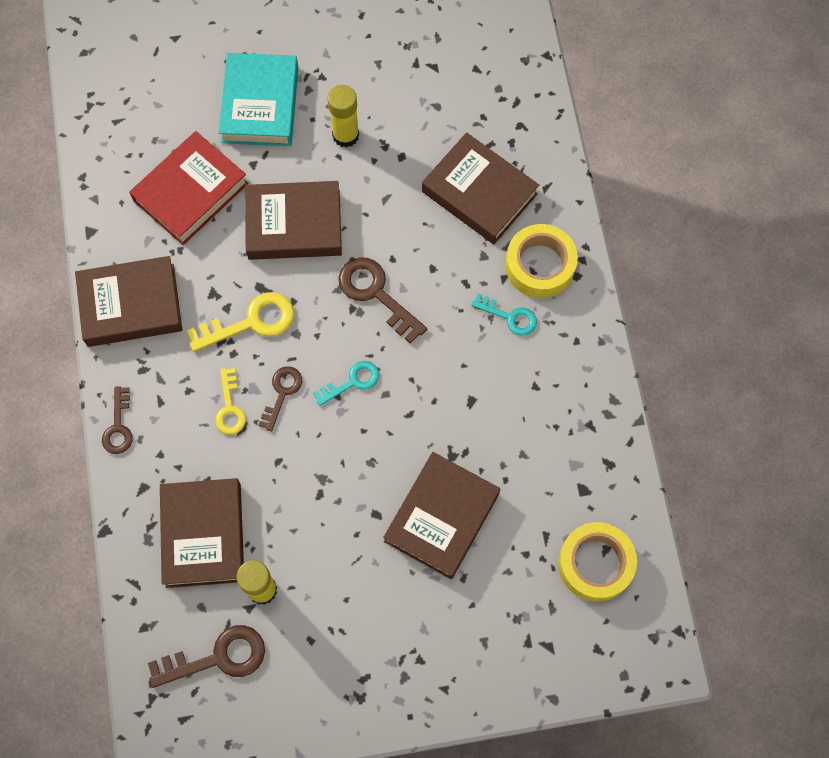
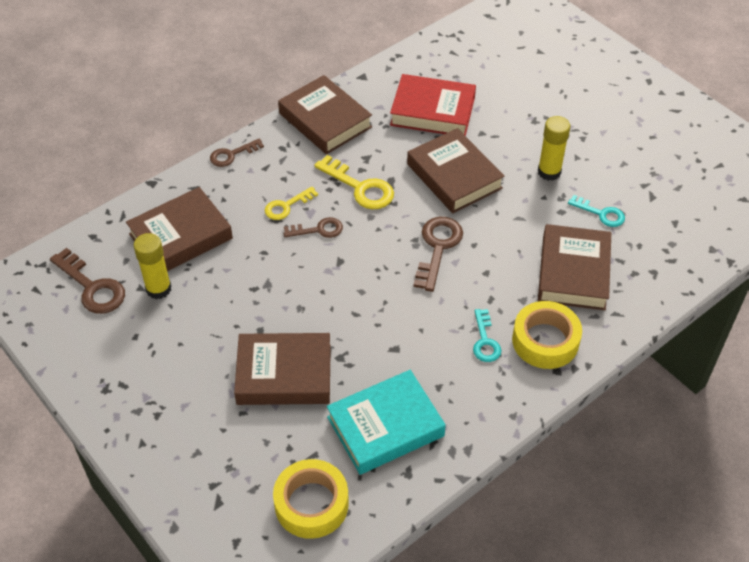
camera: 60 degrees right, 20 degrees down
turquoise book [219,53,298,146] -> turquoise book moved to [327,370,446,475]
turquoise key [313,361,379,406] -> turquoise key moved to [568,195,625,227]

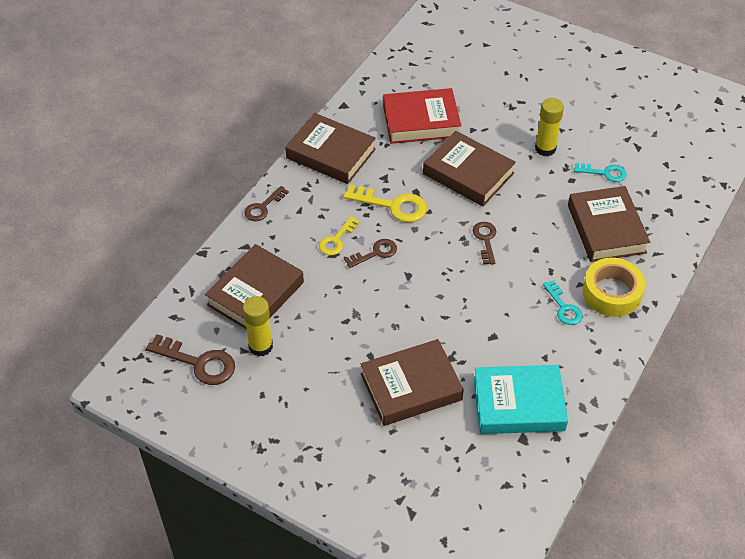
camera: 20 degrees left, 0 degrees up
yellow tape [273,459,349,539] -> none
turquoise book [327,370,446,475] -> turquoise book turned 45 degrees clockwise [473,365,568,434]
brown key [413,217,463,292] -> brown key [473,222,496,265], size x0.63

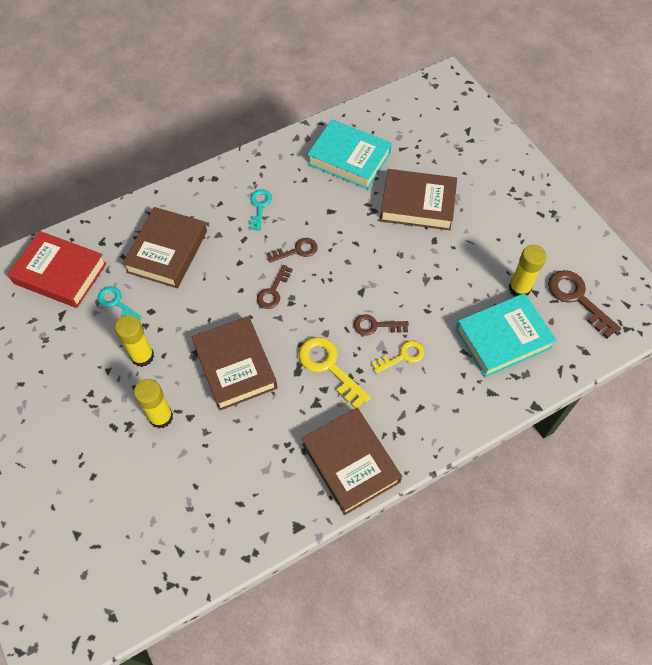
camera: 150 degrees left, 10 degrees up
brown book [205,244,304,330] -> turquoise book [455,293,557,378]
brown key [244,186,289,221] -> brown key moved to [266,238,318,263]
red book [383,88,461,144] -> red book moved to [7,231,107,308]
yellow tape [583,258,645,317] -> none
none -> yellow glue stick [134,379,173,429]

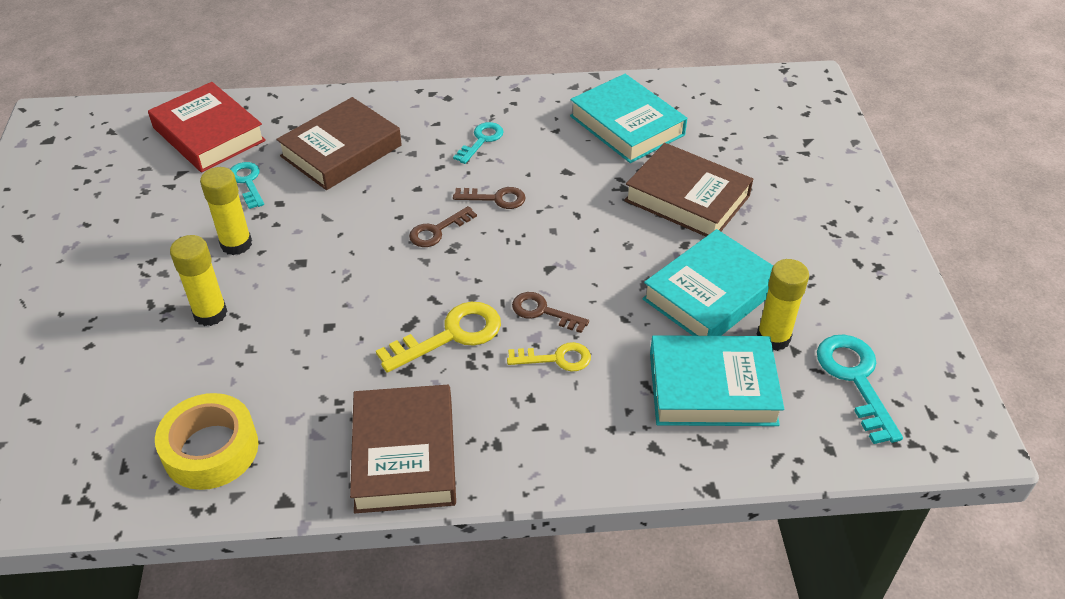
camera: 25 degrees right, 15 degrees down
brown book [192,316,277,411] -> none
yellow key [299,337,371,408] -> yellow key turned 75 degrees clockwise [376,302,501,373]
brown key [548,270,621,338] -> turquoise key [817,334,903,444]
none -> yellow tape [155,393,258,490]
none -> turquoise book [642,229,773,336]

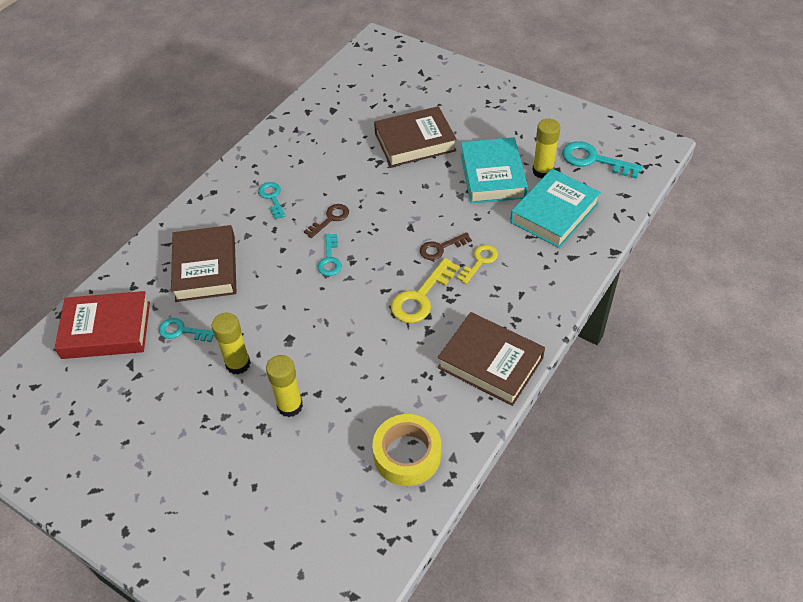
camera: 50 degrees left, 5 degrees up
yellow key [376,302,501,373] -> yellow key turned 150 degrees counterclockwise [391,258,460,323]
brown key [409,206,477,247] -> turquoise key [318,234,342,276]
turquoise book [570,74,687,163] -> none

